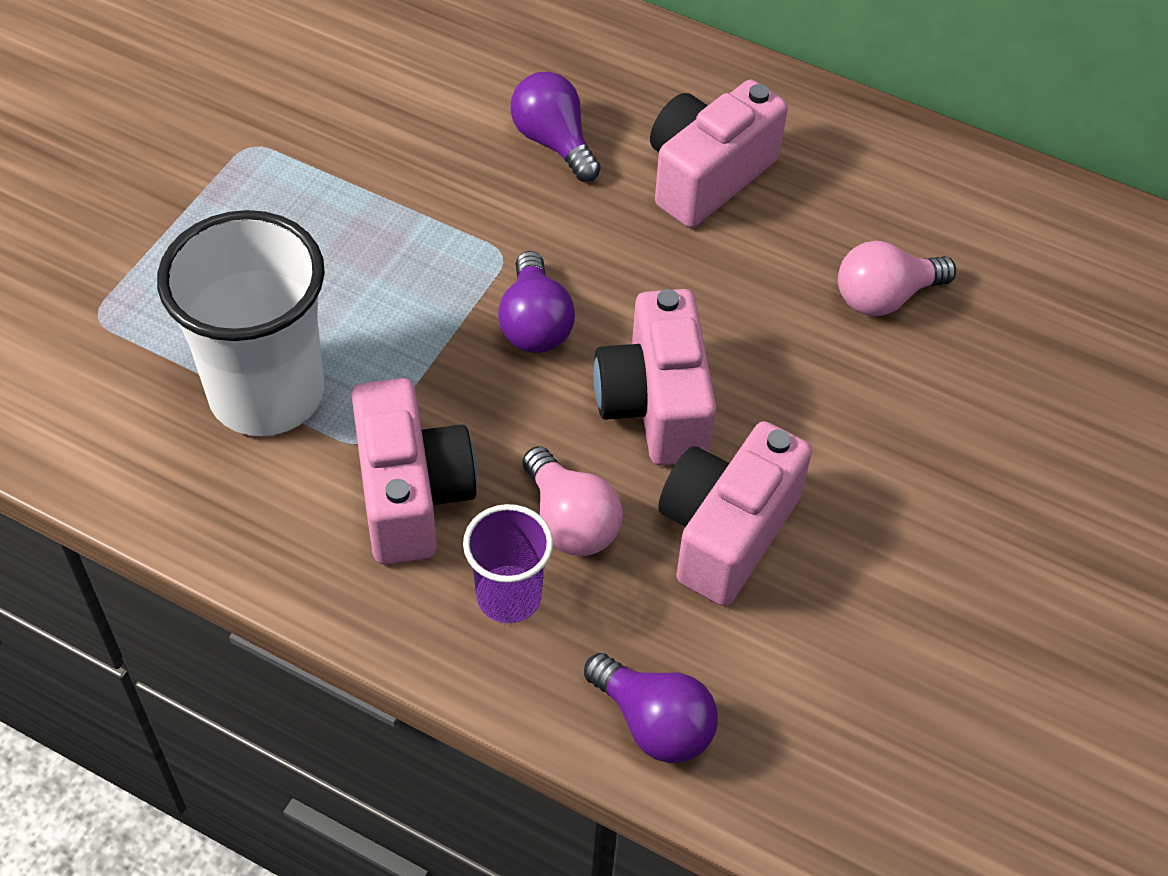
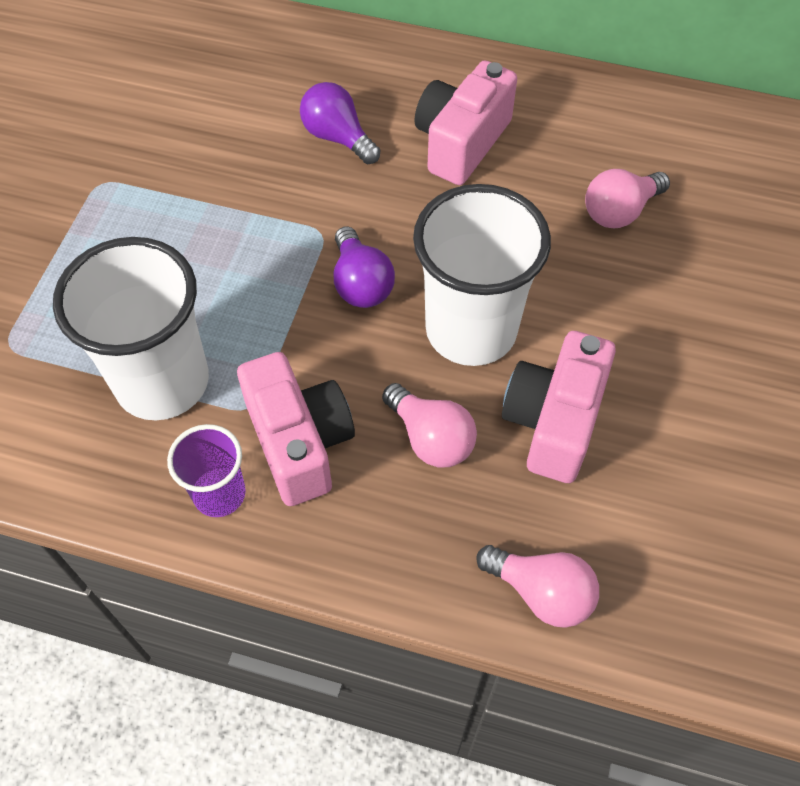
camera: 10 degrees left, 5 degrees up
purple cup [463,504,553,623] -> purple cup moved to [167,424,246,517]
purple light bulb [584,653,718,763] -> pink light bulb [476,545,599,628]
pink camera [593,289,717,465] -> white cup [413,184,551,366]

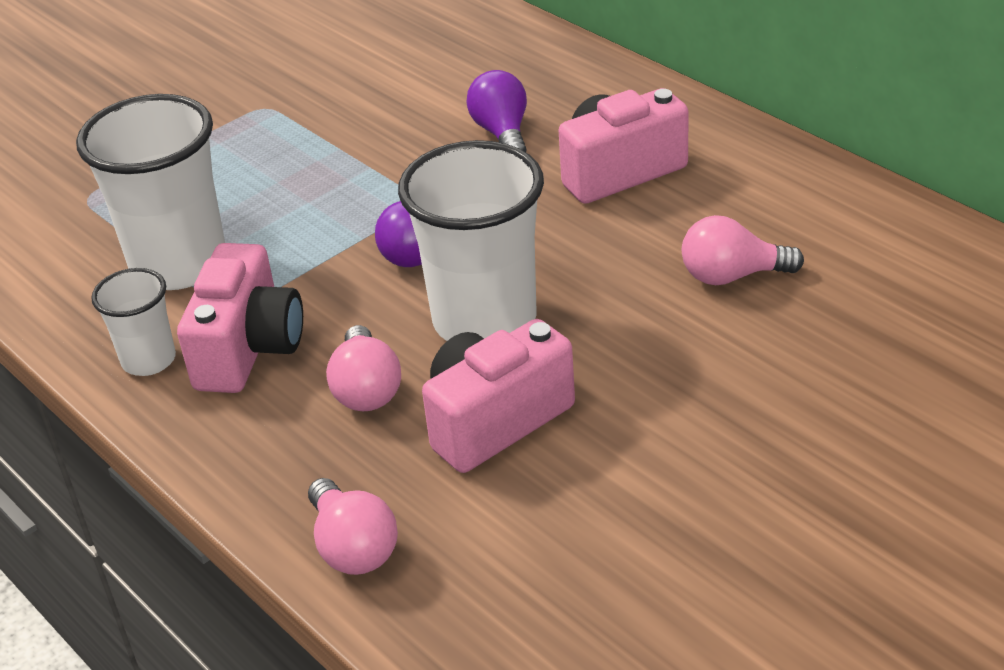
camera: 35 degrees right, 20 degrees down
purple cup [167,424,246,517] -> white cup [91,268,176,376]

